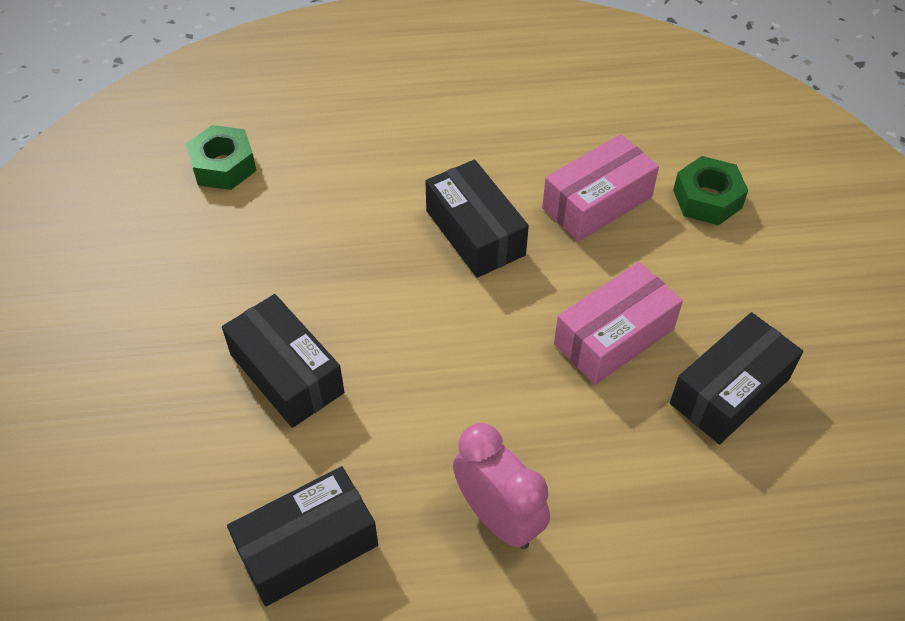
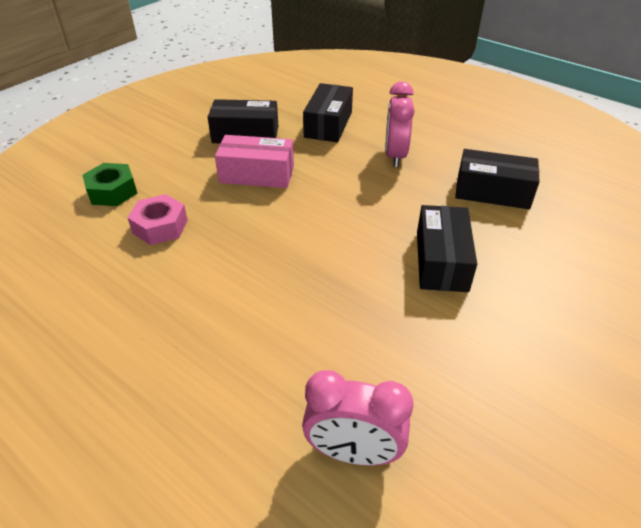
camera: 135 degrees left, 10 degrees down
green nut [186,125,257,190] -> pink clock [302,370,414,466]
black box [425,160,529,278] -> black box moved to [303,83,353,142]
pink box [542,134,659,242] -> pink nut [128,194,188,245]

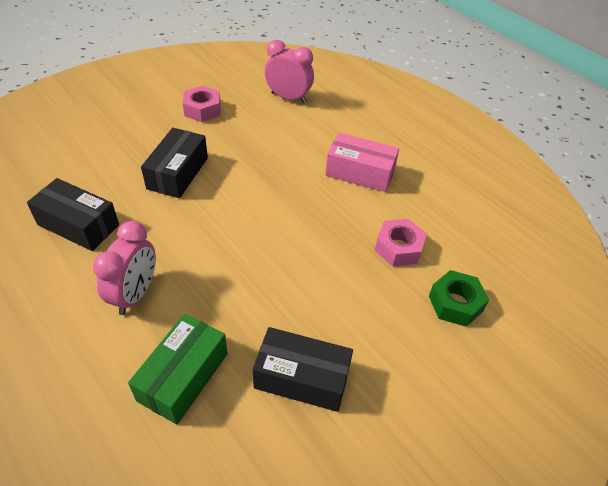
camera: 170 degrees left, 5 degrees up
pink box [215,135,294,188] -> pink box moved to [325,133,399,192]
black box [303,83,353,142] -> green box [128,314,228,425]
none -> pink nut [183,85,221,122]

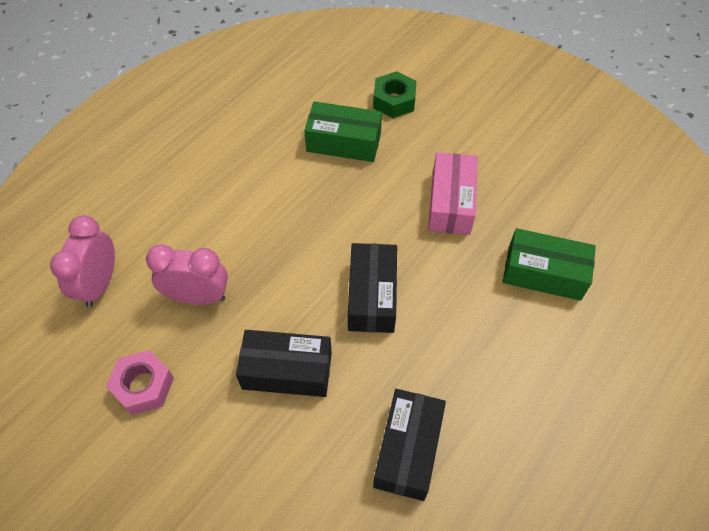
camera: 100 degrees left, 10 degrees up
pink clock [93,221,156,315] -> pink clock moved to [146,244,228,305]
black box [253,327,353,412] -> black box moved to [348,243,397,333]
pink box [325,133,399,192] -> pink box moved to [428,152,478,235]
pink nut [375,219,427,267] -> green box [304,101,382,162]

